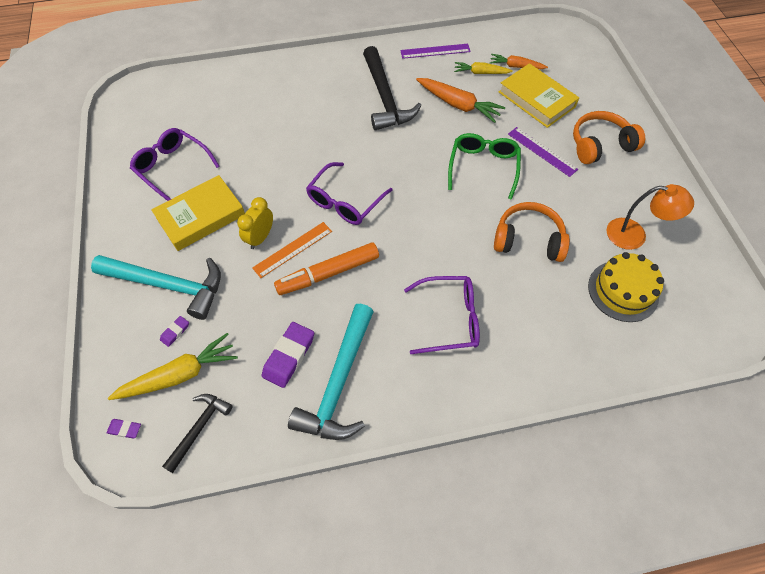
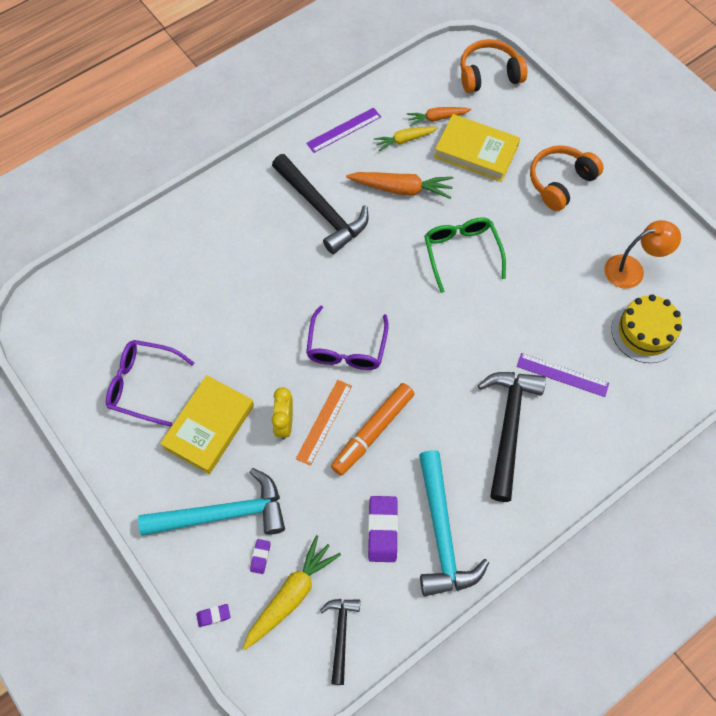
camera: 25 degrees left, 5 degrees up
purple eraser [107,419,141,438] -> purple eraser moved to [196,604,230,627]
purple glasses [404,276,480,354] -> black hammer [478,372,546,502]
orange headphones [494,202,570,262] -> orange headphones moved to [460,39,527,93]
purple ruler [508,127,578,177] -> purple ruler moved to [517,353,609,397]

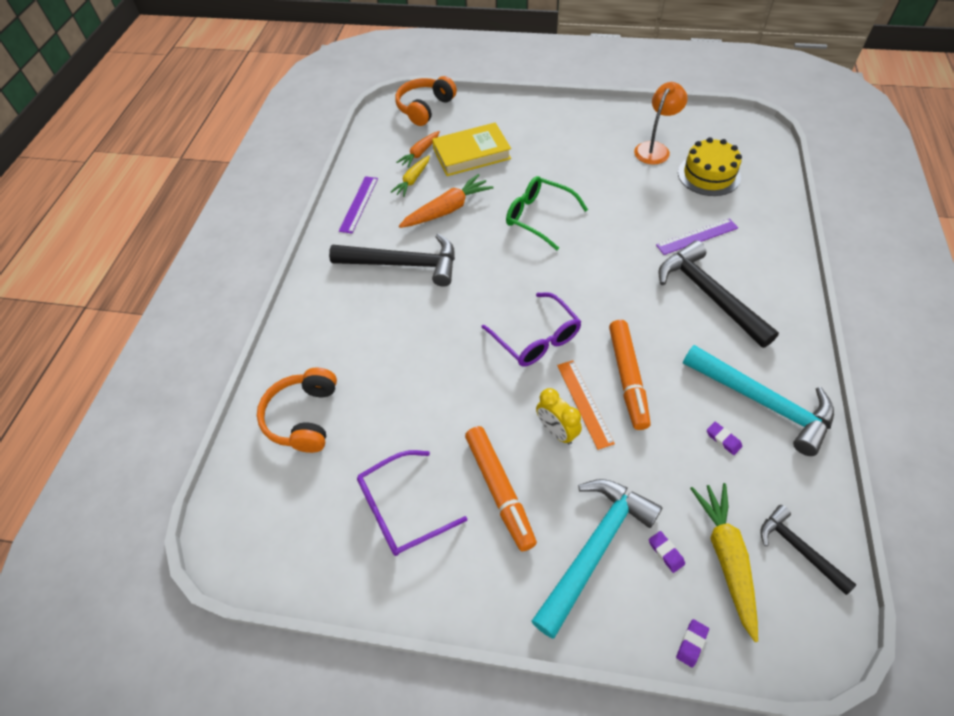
camera: 40 degrees left, 10 degrees down
yellow book [160,375,254,474] -> orange marker [465,426,537,551]
purple eraser [368,496,398,562] -> purple eraser [707,422,742,455], size x0.50
orange headphones [530,145,604,211] -> orange headphones moved to [257,368,337,453]

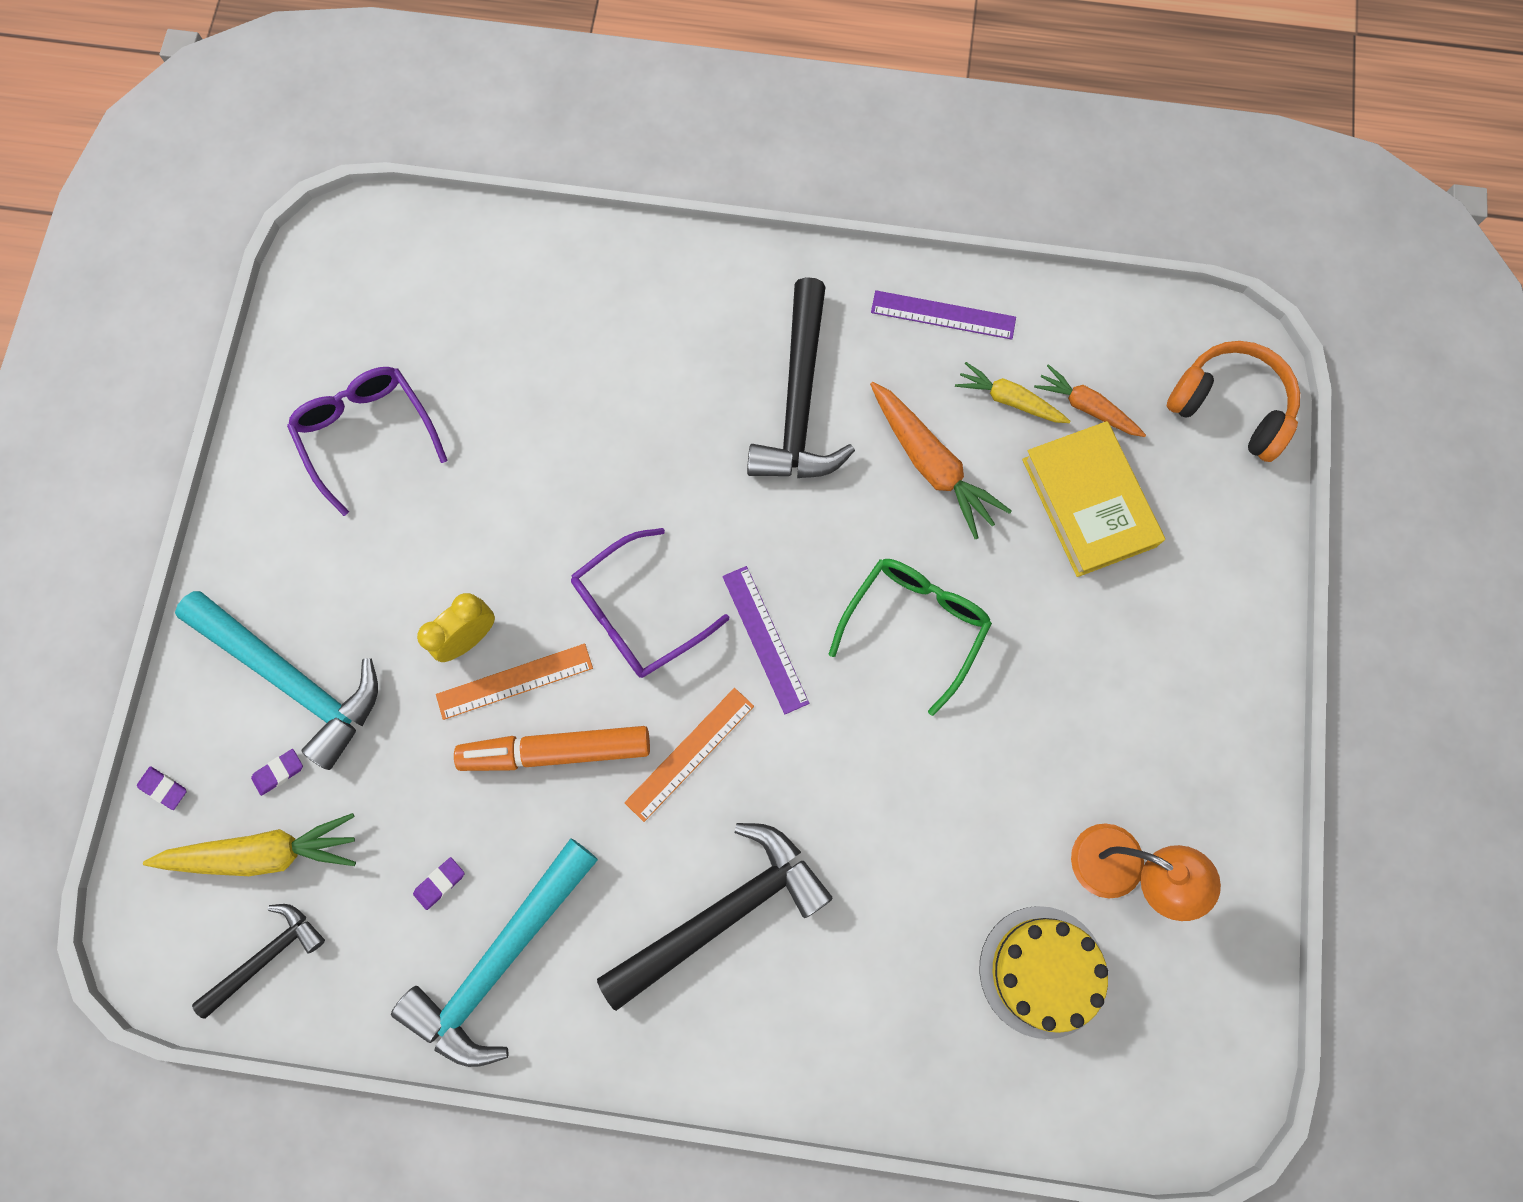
camera: 85 degrees right, 20 degrees up
orange headphones [257,368,337,453] -> none
orange marker [465,426,537,551] -> none
purple ruler [656,218,738,255] -> purple ruler moved to [722,566,809,714]
none -> orange ruler [624,688,754,822]

